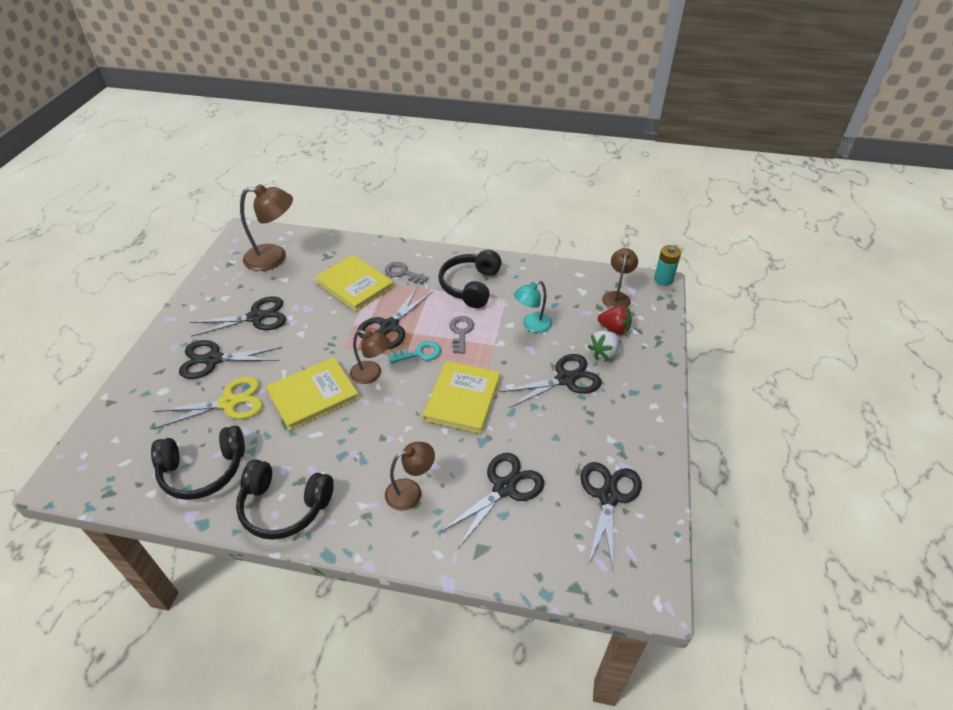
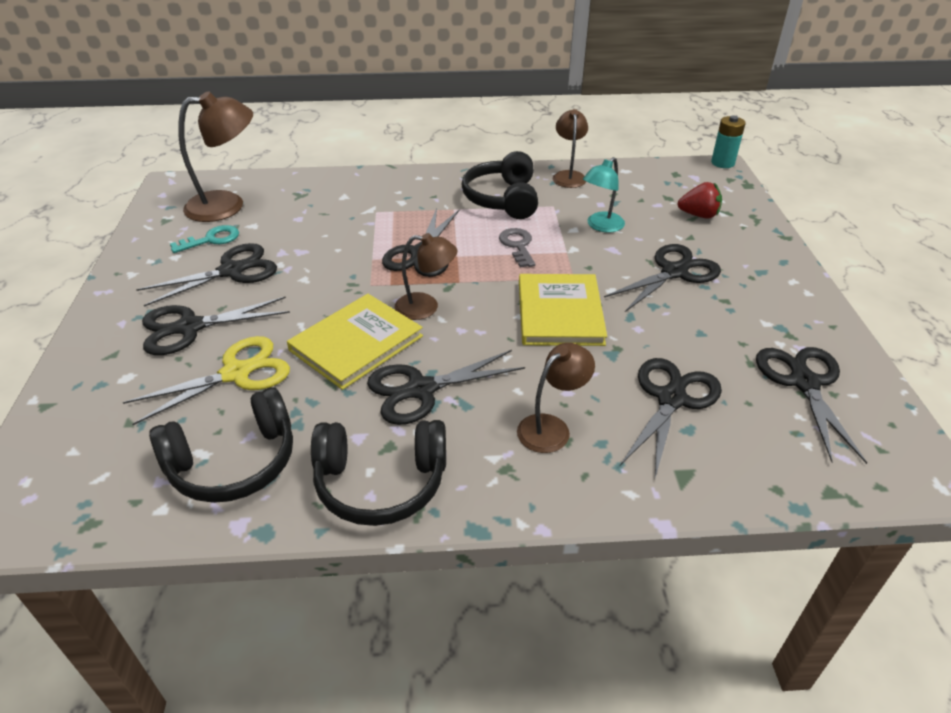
camera: 15 degrees left, 5 degrees down
yellow book [315,255,394,311] -> none
grey key [385,262,428,284] -> none
turquoise key [389,341,441,363] -> turquoise key moved to [170,225,239,253]
white strawberry [587,330,619,360] -> none
brown lamp [602,248,638,309] -> brown lamp moved to [553,109,588,188]
none -> black scissors [367,350,525,425]

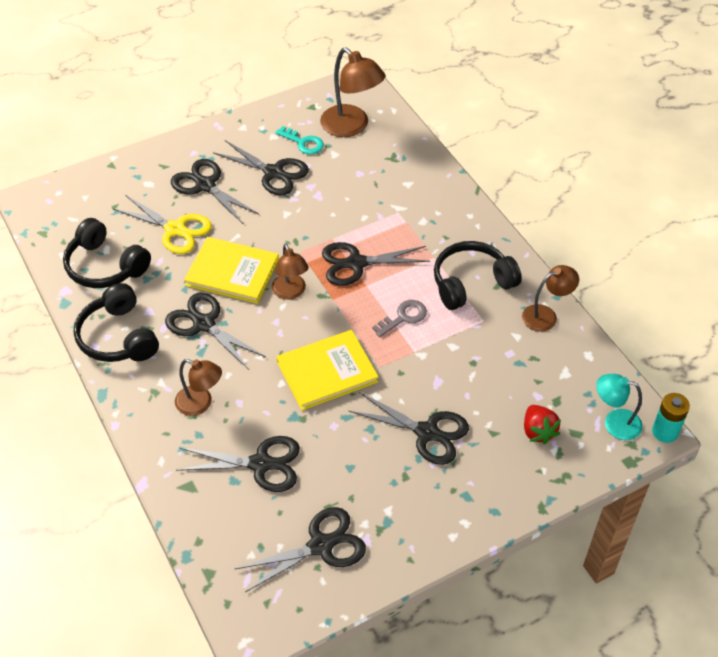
camera: 65 degrees right, 10 degrees up
turquoise lamp [583,157,625,233] -> turquoise lamp moved to [596,374,643,440]

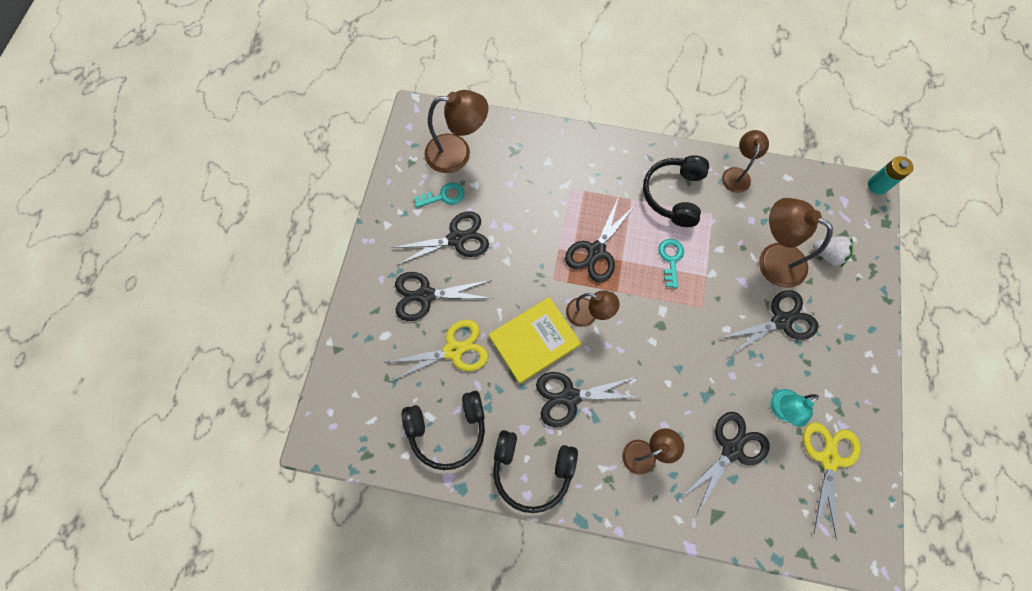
camera: 50 degrees left, 20 degrees up
black scissors [235,507,366,592] -> yellow scissors [803,422,860,540]
yellow book [277,330,379,410] -> none
grey key [372,300,427,337] -> turquoise key [658,239,684,288]
red strawberry [524,405,561,445] -> white strawberry [813,236,853,267]
turquoise lamp [596,374,643,440] -> turquoise lamp moved to [770,389,819,427]
none -> brown lamp [759,198,833,288]

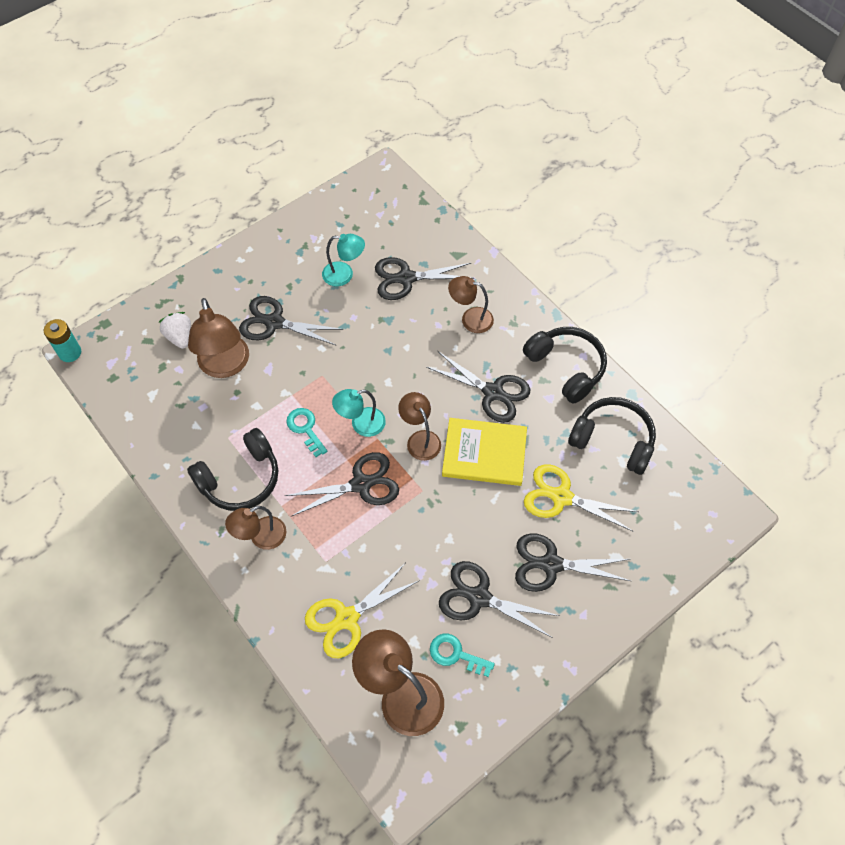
camera: 140 degrees left, 10 degrees down
black scissors [395,272,493,321] -> black scissors turned 150 degrees clockwise [515,533,631,592]
turquoise key [658,239,684,288] -> turquoise key turned 105 degrees clockwise [286,408,327,457]
brown lamp [722,130,769,193] -> brown lamp moved to [225,506,286,550]
yellow scissors [803,422,860,540] -> yellow scissors moved to [305,564,420,658]
none -> turquoise lamp [332,389,386,437]

